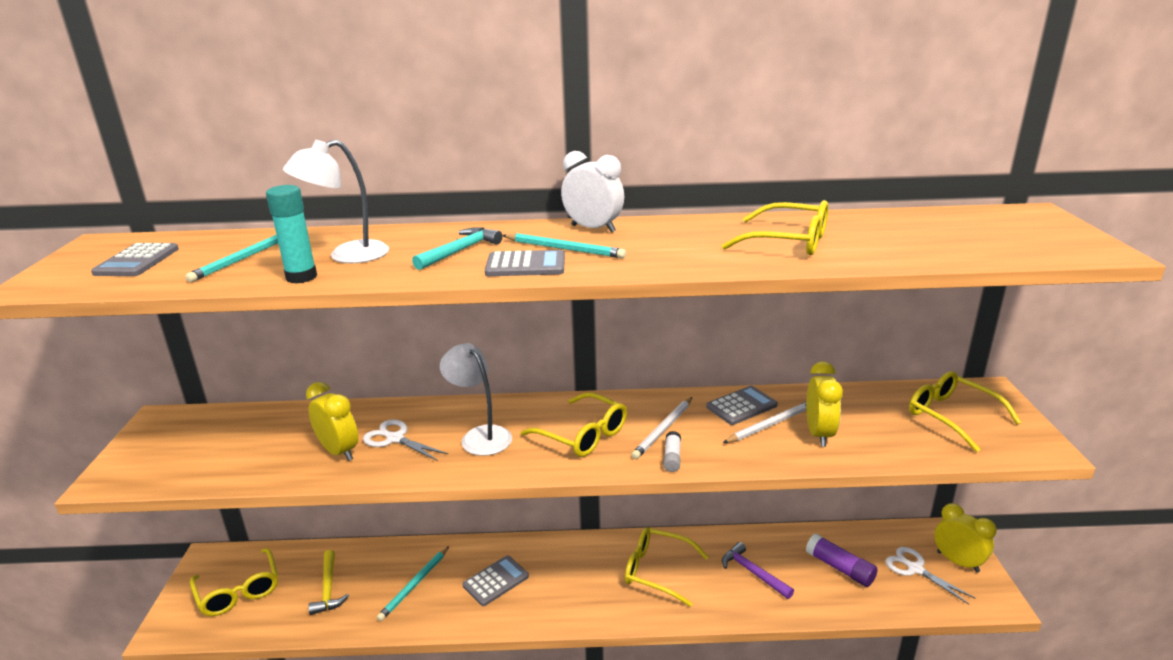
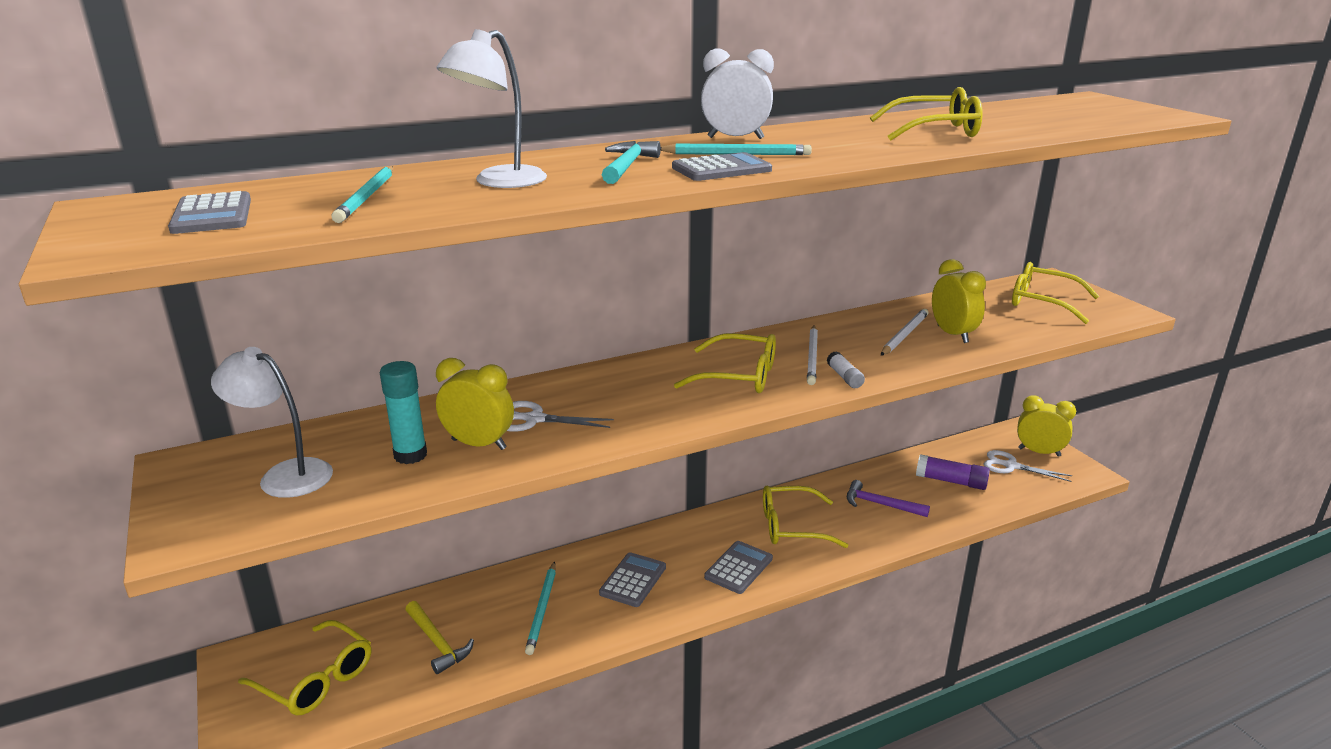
camera: 25 degrees left, 0 degrees up
turquoise glue stick [266,185,317,283] -> turquoise glue stick moved to [380,361,427,464]
white lamp [440,343,512,456] -> white lamp moved to [211,347,333,498]
grey calculator [706,386,778,425] -> grey calculator moved to [704,541,773,594]

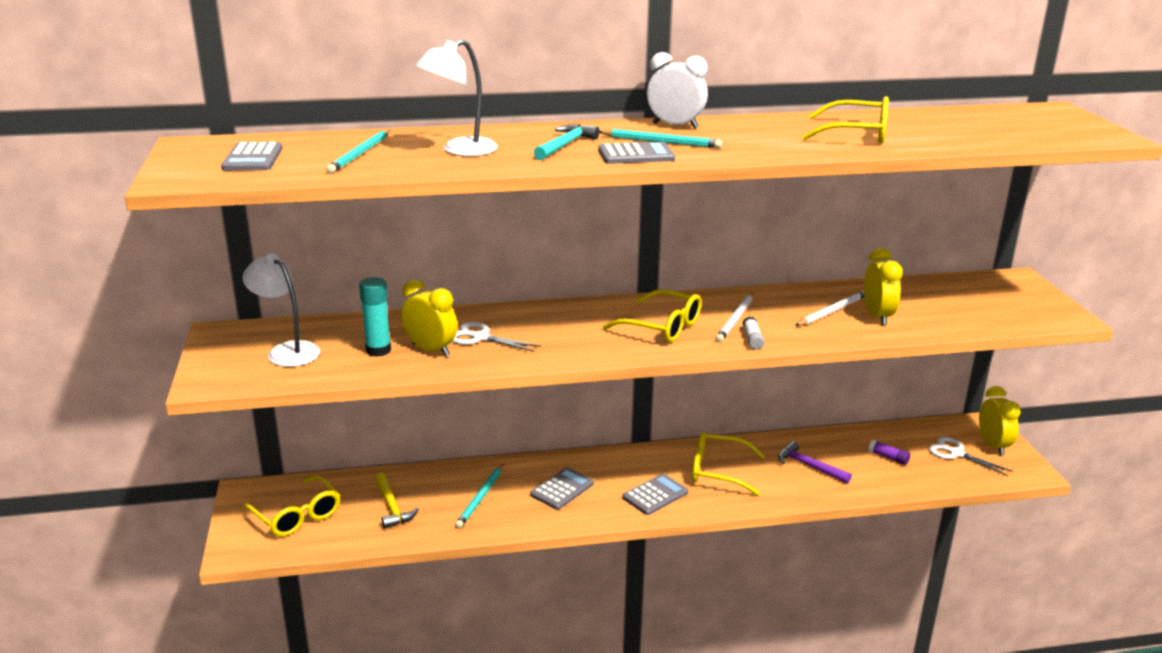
camera: 15 degrees right, 0 degrees up
purple glue stick [916,454,990,490] -> purple glue stick [868,440,910,465], size x0.61
yellow glasses [1012,262,1099,324] -> none
yellow clock [1017,396,1076,457] -> yellow clock turned 45 degrees clockwise [979,386,1021,456]

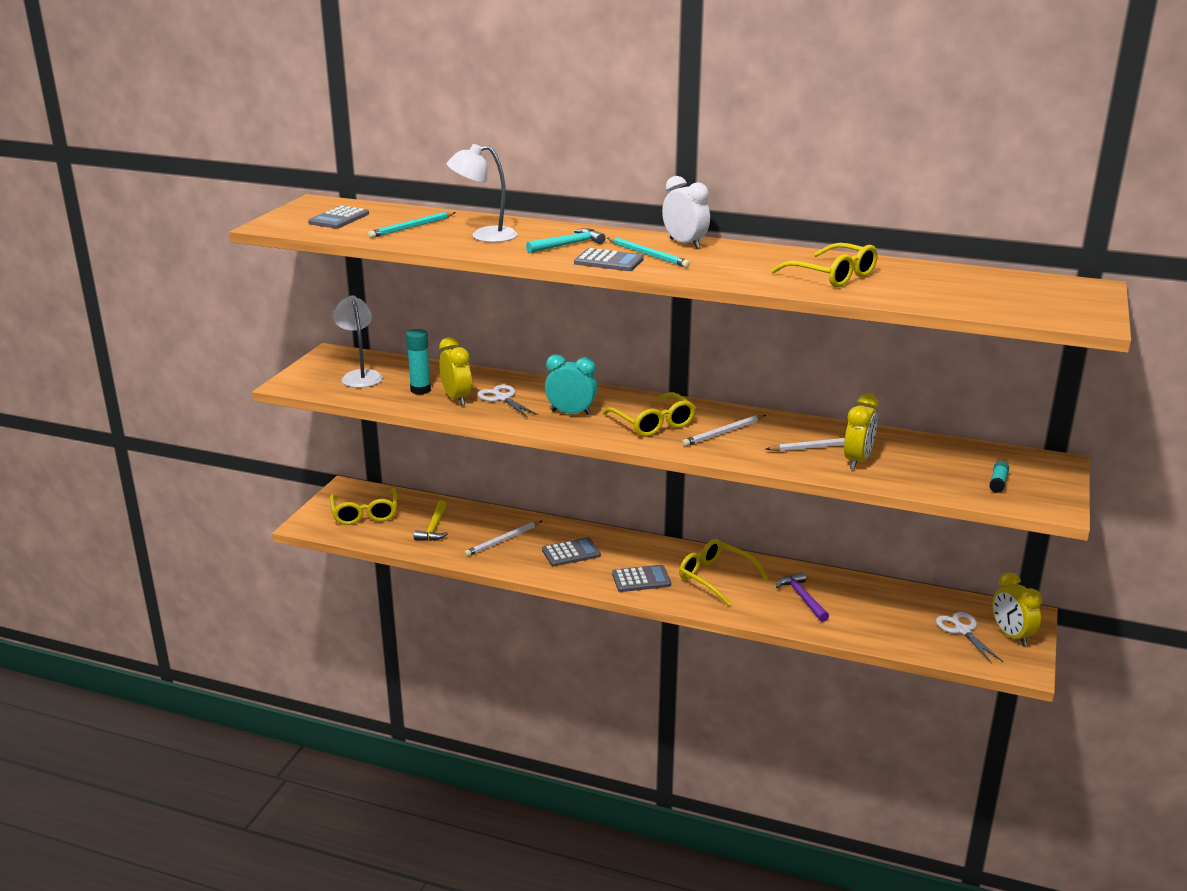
camera: 30 degrees right, 0 degrees up
turquoise pencil [455,464,503,528] -> white pencil [464,521,542,557]
white glue stick [743,316,764,350] -> none
purple glue stick [868,440,910,465] -> none
yellow clock [979,386,1021,456] -> yellow clock turned 135 degrees clockwise [992,573,1042,646]
none -> turquoise clock [545,354,597,416]
none -> turquoise glue stick [989,461,1009,493]

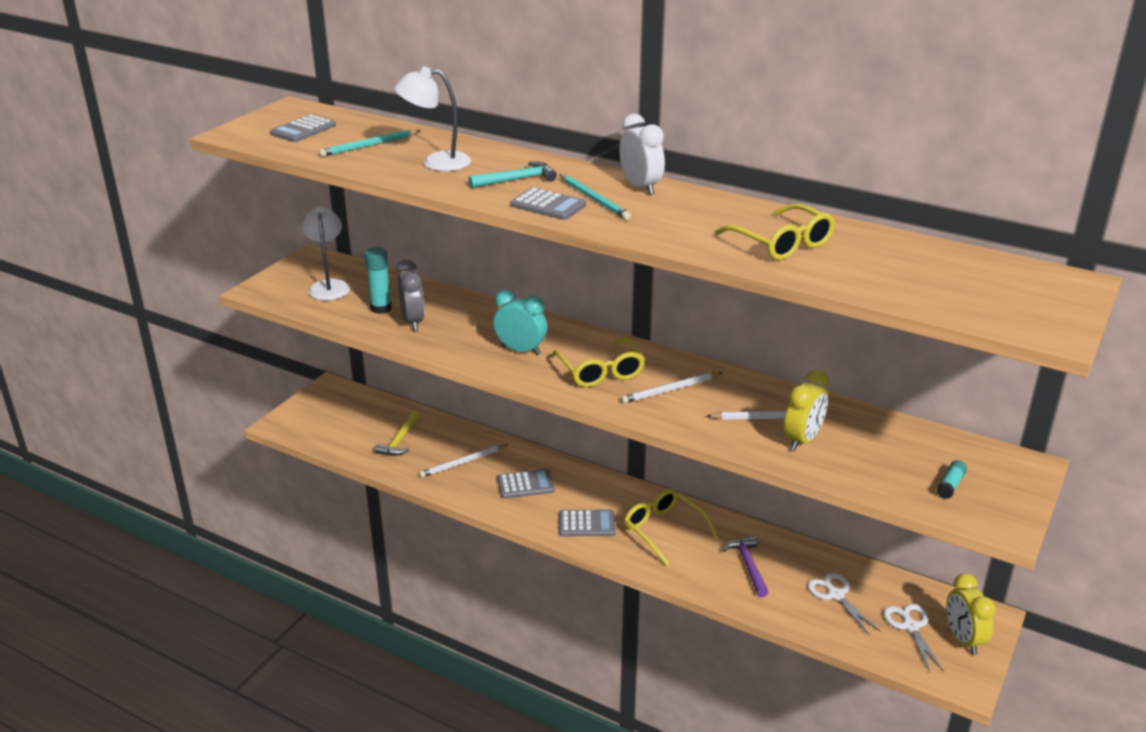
camera: 10 degrees right, 5 degrees up
yellow glasses [330,488,397,525] -> none
yellow clock [439,337,472,405] -> grey clock [396,259,424,331]
white scissors [477,384,538,418] -> white scissors moved to [807,573,880,635]

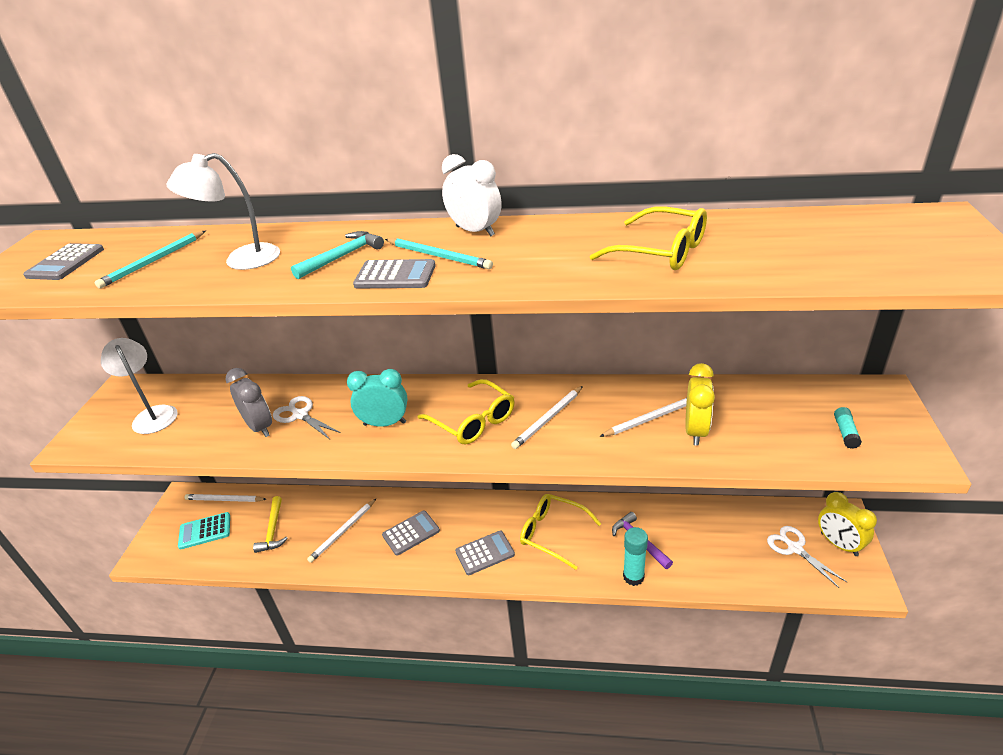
camera: 20 degrees left, 5 degrees up
turquoise glue stick [364,247,392,314] -> turquoise glue stick moved to [623,527,648,586]
white scissors [807,573,880,635] -> white scissors moved to [273,396,341,439]
none -> turquoise calculator [178,512,230,550]
none -> white pencil [184,494,266,502]

